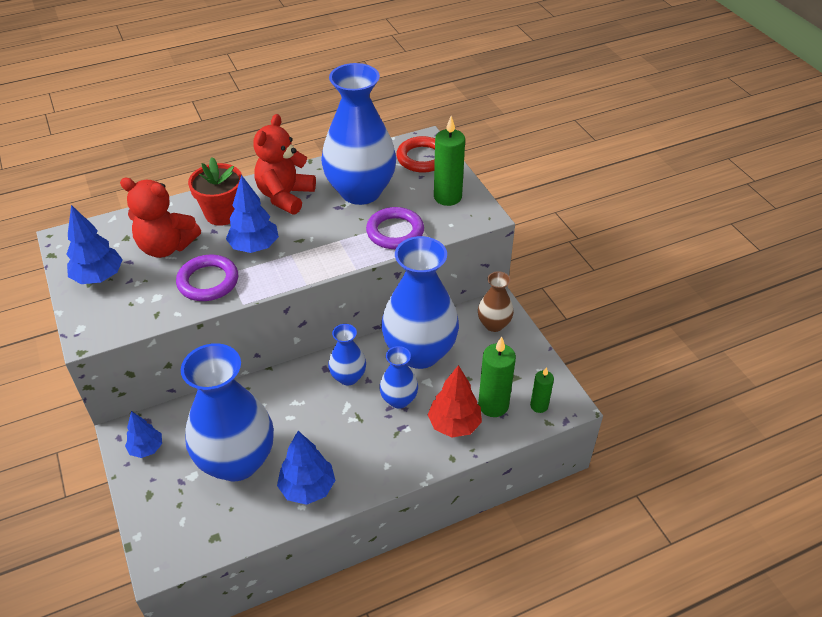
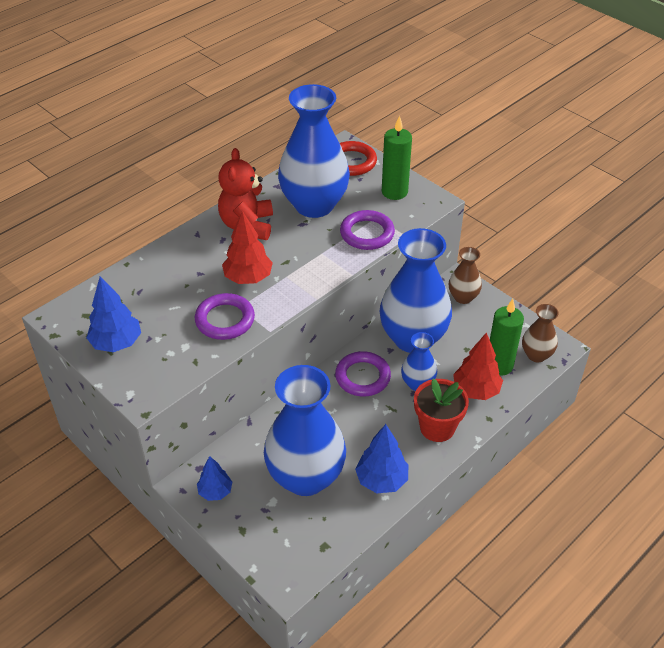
camera: 20 degrees left, 0 degrees up
red teddy bear [120,178,201,258] -> none
red flower pot [188,157,242,226] -> red flower pot moved to [414,379,469,442]
blue tree [226,175,279,253] -> red tree [222,211,273,284]
blue vase [328,324,366,386] -> purple ring [335,351,391,397]
green candle [530,367,554,413] -> brown vase [522,304,559,362]

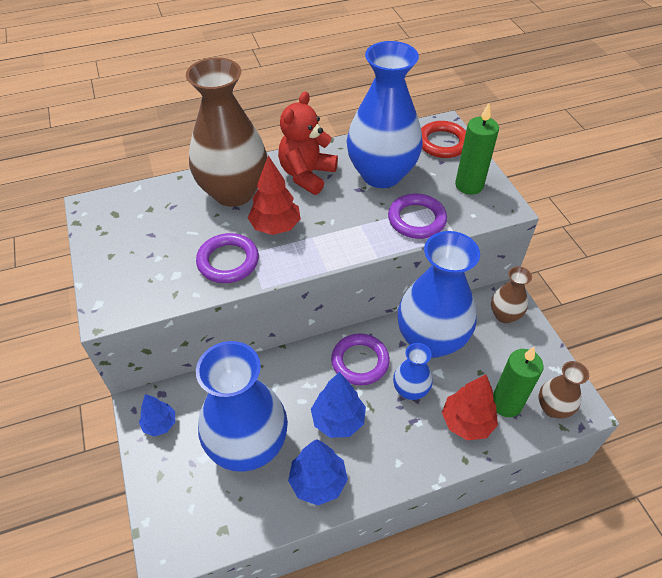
camera: 25 degrees right, 5 degrees up
blue tree [86,276,141,352] -> blue tree moved to [311,372,366,438]
red flower pot [414,379,469,442] -> none
none -> brown vase [186,57,267,207]

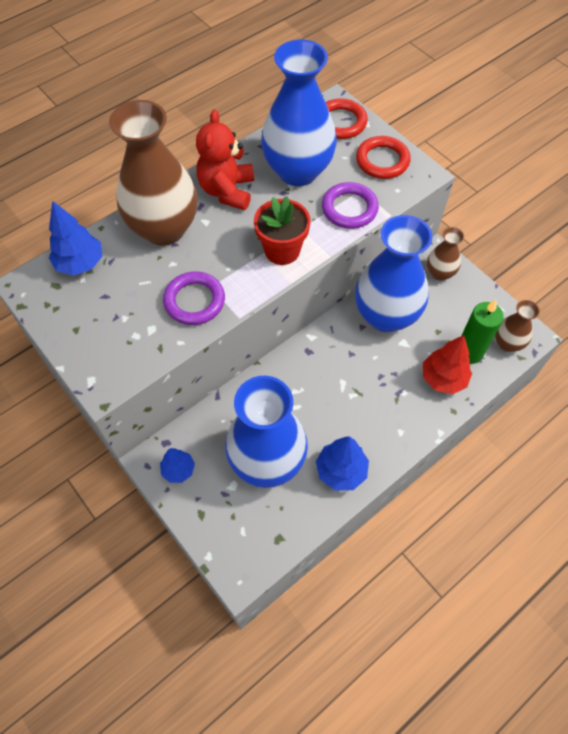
camera: 20 degrees left, 10 degrees up
red tree [248,155,301,235] -> none
blue tree [311,372,366,438] -> blue tree moved to [49,201,102,276]
purple ring [331,334,390,385] -> none
blue vase [393,343,433,400] -> none
green candle [455,103,499,195] -> red ring [356,136,411,179]
none -> red flower pot [254,196,311,265]

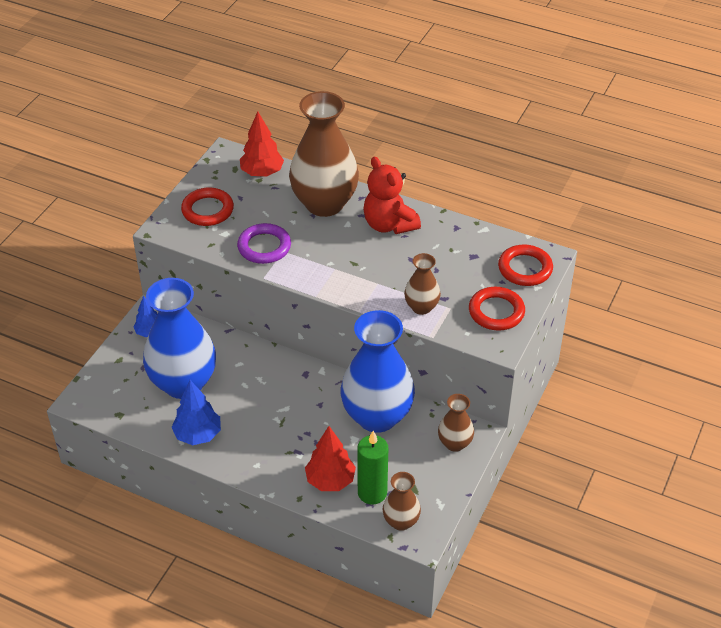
camera: 65 degrees right, 15 degrees down
blue tree [49,201,102,276] -> red tree [240,111,284,177]
red teddy bear [196,110,254,210] -> red teddy bear turned 105 degrees counterclockwise [363,156,421,234]
red flower pot [254,196,311,265] -> none
blue vase [261,40,337,186] -> none
purple ring [322,182,379,229] -> brown vase [404,253,441,315]
none -> red ring [181,188,234,226]

